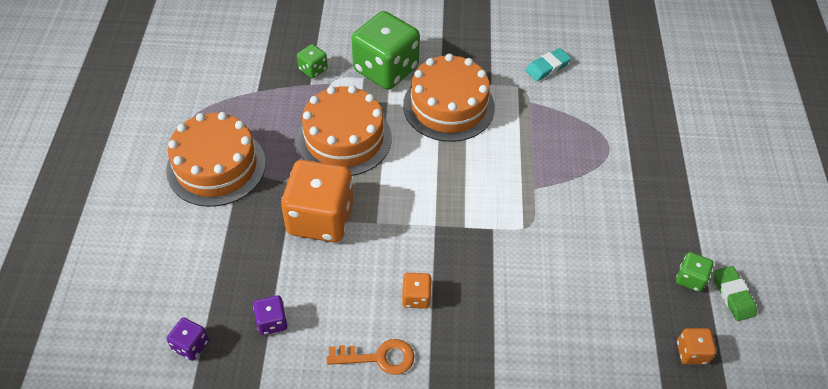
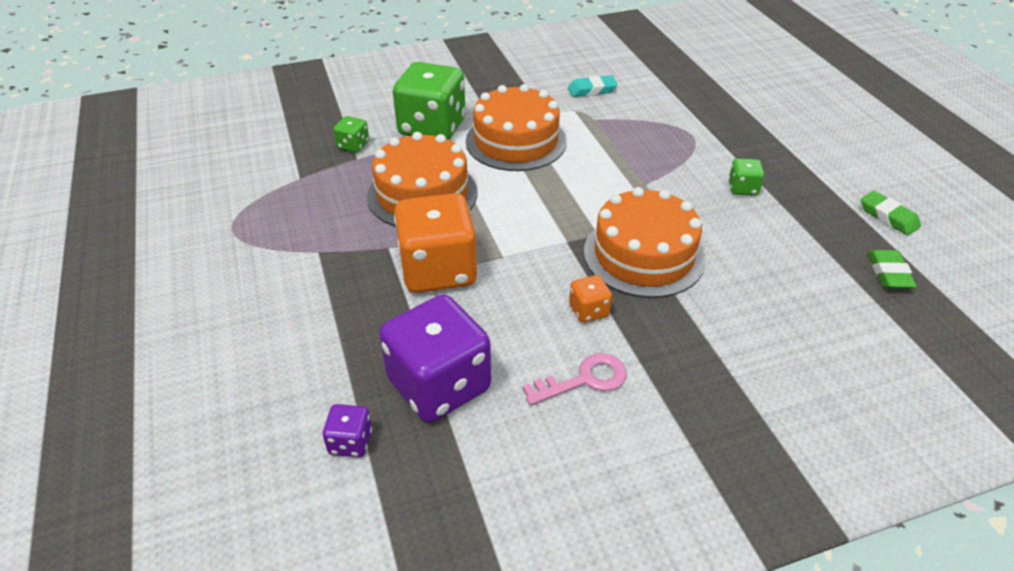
camera: 20 degrees left, 10 degrees down
orange cake [166,112,266,207] -> orange cake moved to [584,187,705,298]
purple dice [253,295,287,335] -> purple dice [379,295,491,422], size x2.25
orange key [327,339,414,375] -> pink key [522,353,627,406]
turquoise eraser [525,48,571,81] -> turquoise eraser turned 45 degrees clockwise [568,75,618,97]
green dice [676,252,713,292] -> green dice moved to [728,159,764,196]
orange dice [677,328,716,365] -> green eraser [868,250,917,289]

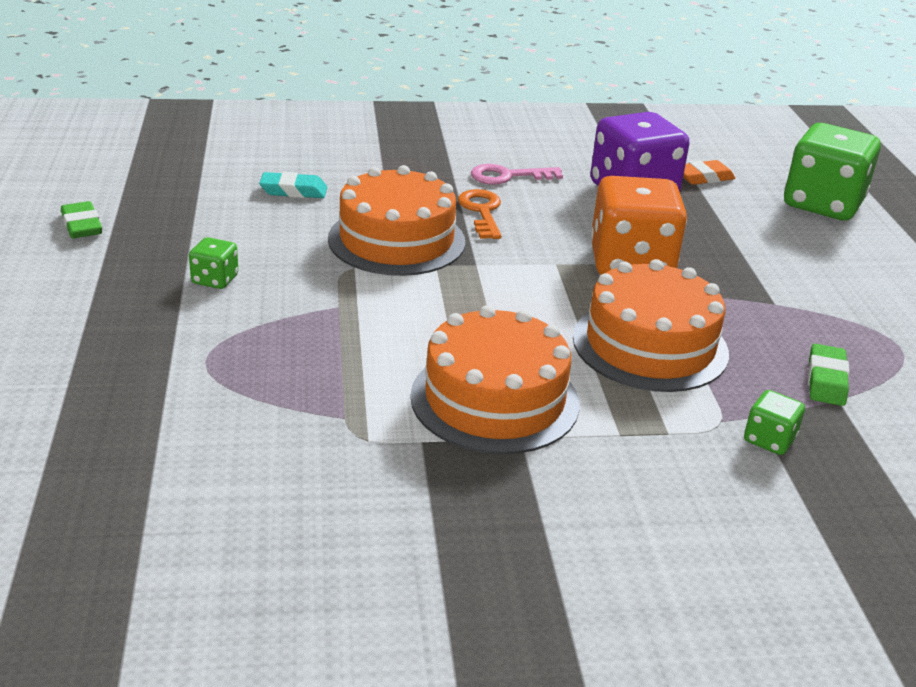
camera: 170 degrees left, 10 degrees down
purple dice [323,404,372,457] -> orange eraser [683,160,736,185]
green dice [393,62,466,140] -> green dice moved to [784,123,881,221]
turquoise eraser [568,75,618,97] -> turquoise eraser moved to [259,172,327,198]
orange dice [569,275,612,323] -> orange key [458,189,501,239]
green eraser [868,250,917,289] -> green eraser moved to [808,344,849,406]

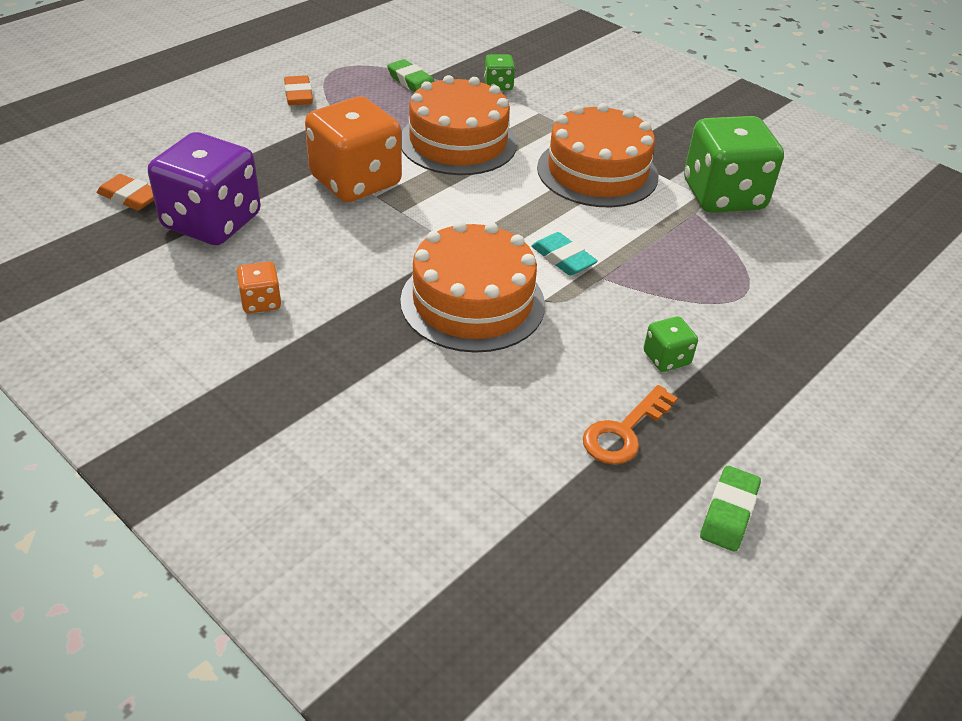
camera: 130 degrees left, 10 degrees up
turquoise eraser [259,172,327,198] -> turquoise eraser moved to [531,232,598,276]
orange key [458,189,501,239] -> orange key moved to [583,385,678,465]
pink key [471,164,563,185] -> orange dice [237,262,281,313]
green dice [784,123,881,221] -> green dice moved to [684,116,784,213]
green eraser [808,344,849,406] -> green eraser turned 75 degrees clockwise [387,59,435,92]
none -> orange eraser [284,75,313,105]

